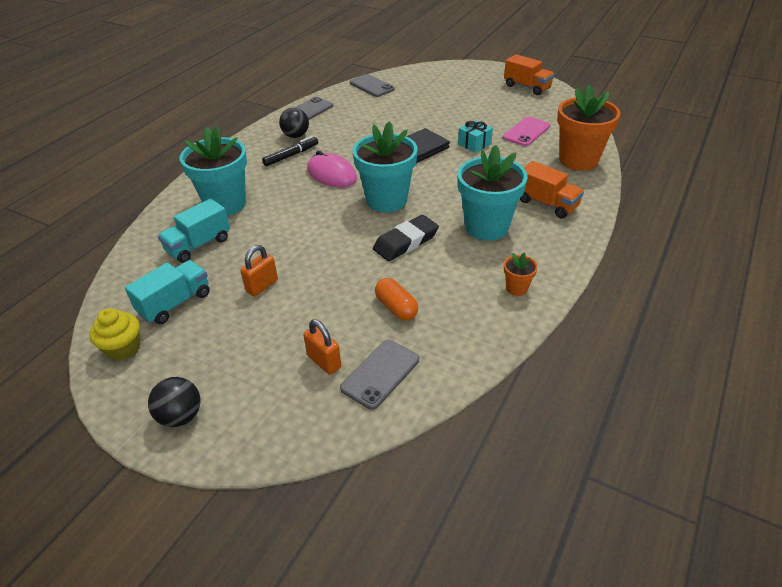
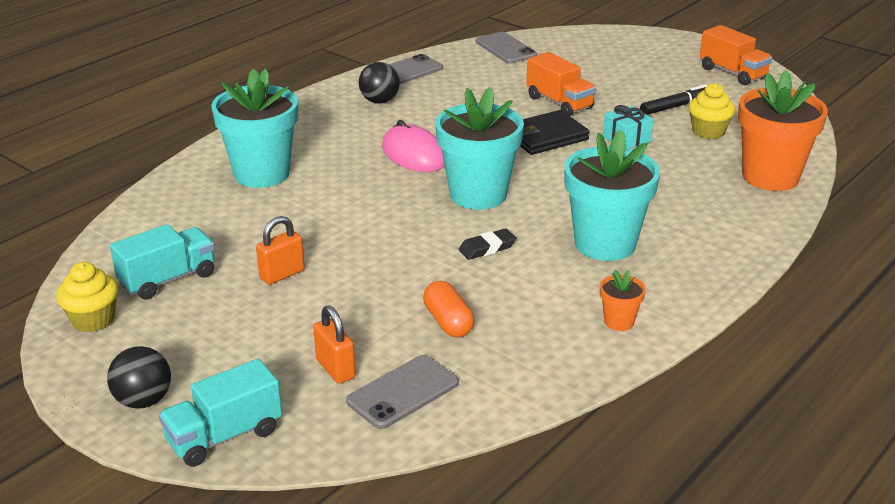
camera: 10 degrees right, 10 degrees down
turquoise truck [158,198,230,263] -> turquoise truck moved to [159,359,282,467]
black marker [262,136,318,166] -> black marker moved to [640,84,707,115]
black eraser [373,215,439,261] -> black eraser [459,228,516,260], size x0.61
pink phone [503,117,550,146] -> yellow cupcake [689,83,735,139]
orange truck [520,161,584,219] -> orange truck moved to [526,52,596,116]

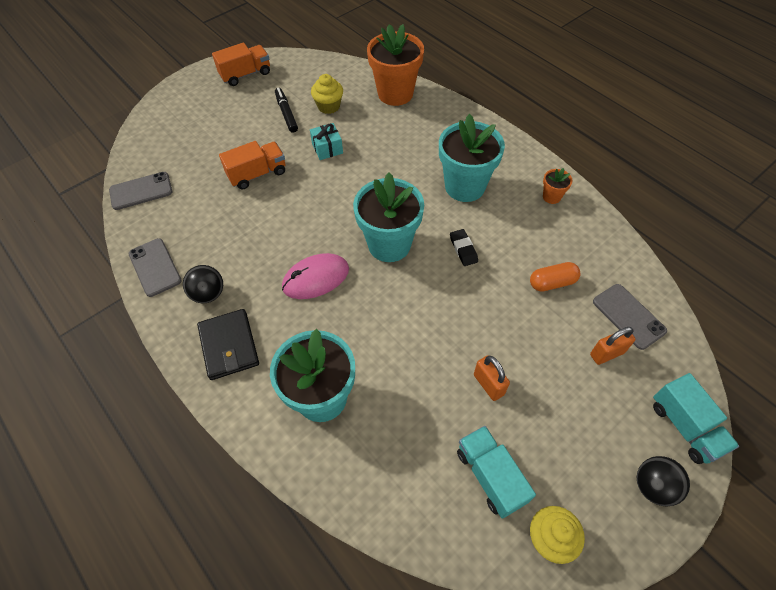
camera: 80 degrees left, 25 degrees up
black wallet [520,110,590,155] -> black wallet moved to [197,309,259,380]

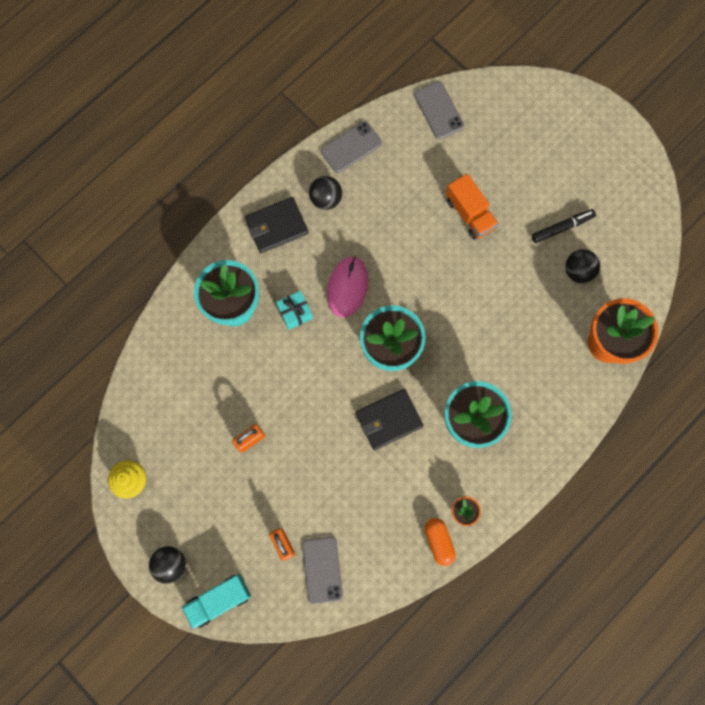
camera: 85 degrees right, 20 degrees up
orange truck [212,42,270,86] -> none
pink mouse [282,253,349,299] -> pink mouse turned 45 degrees clockwise [327,256,368,317]
turquoise gift [310,123,343,160] -> turquoise gift moved to [276,291,313,330]
yellow cupcake [311,74,343,114] -> black ball [565,249,600,283]
black eraser [450,229,478,266] -> black wallet [356,389,423,450]
turquoise truck [457,426,536,519] -> none
orange capsule [530,262,581,292] -> orange capsule moved to [425,518,456,566]
grey phone [593,284,667,350] -> grey phone turned 60 degrees counterclockwise [302,537,343,604]

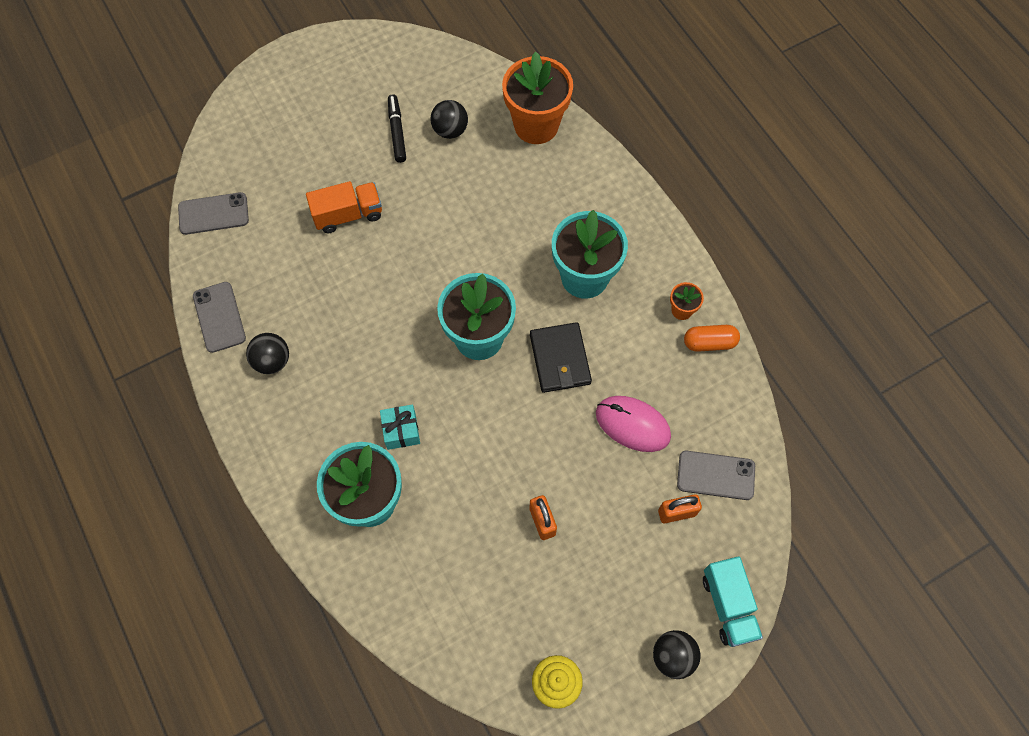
camera: 75 degrees left, 10 degrees down
black wallet [245,197,309,253] -> none
pink mouse [327,256,368,317] -> pink mouse moved to [596,396,671,452]

